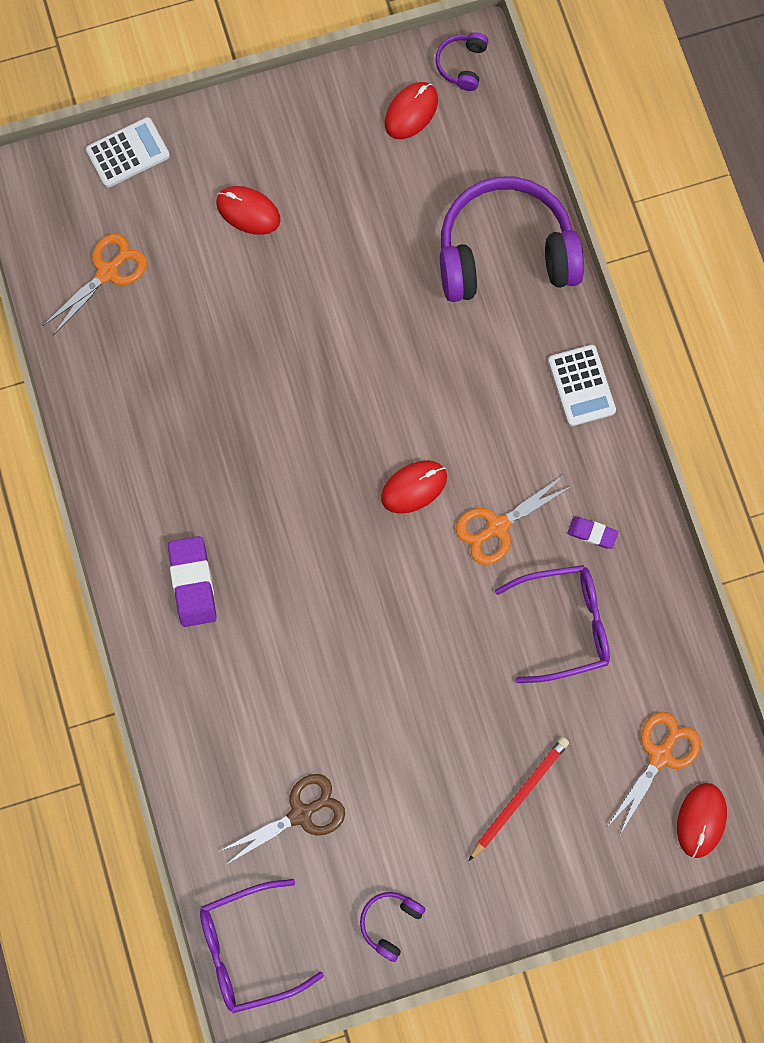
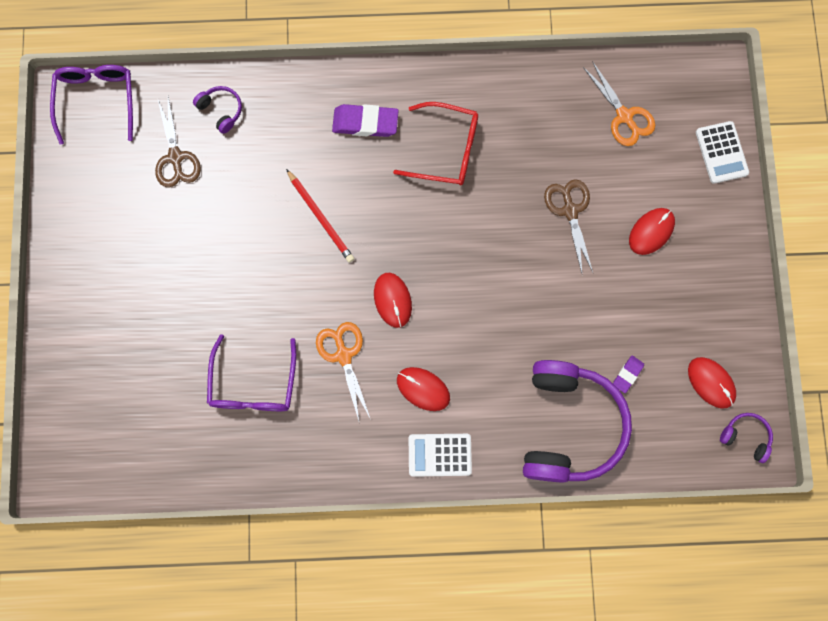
camera: 105 degrees right, 0 degrees up
purple headphones [360,892,425,962] -> purple headphones moved to [193,86,242,134]
red pencil [469,737,569,861] -> red pencil moved to [286,169,354,263]
purple eraser [567,517,618,549] -> purple eraser moved to [613,356,644,393]
orange scissors [607,712,701,836] -> none
red mouse [677,783,727,858] -> red mouse moved to [397,367,450,411]
none -> red glasses [393,102,478,186]
none -> brown scissors [544,179,593,273]

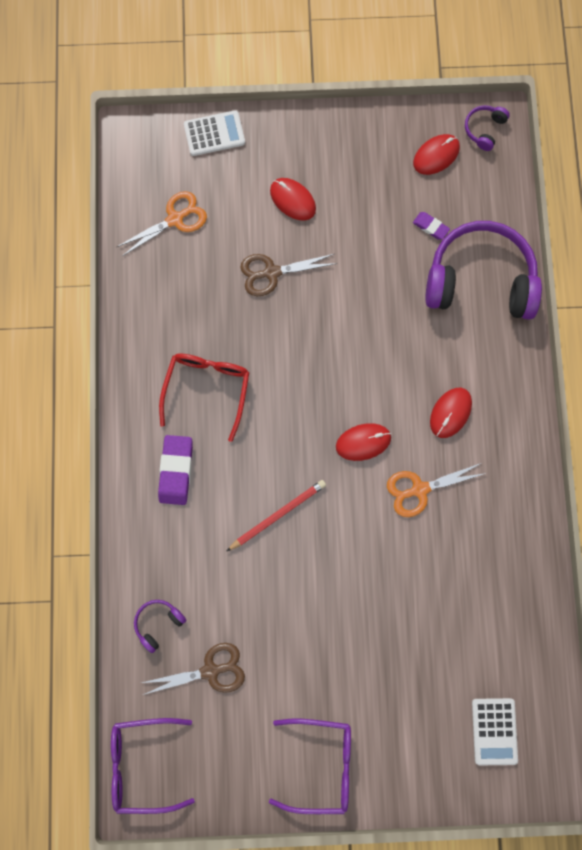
camera: 90 degrees left, 0 degrees up
purple glasses [207,334,296,411] -> purple glasses moved to [269,719,351,814]
white calculator [409,434,472,477] -> white calculator moved to [472,698,518,765]

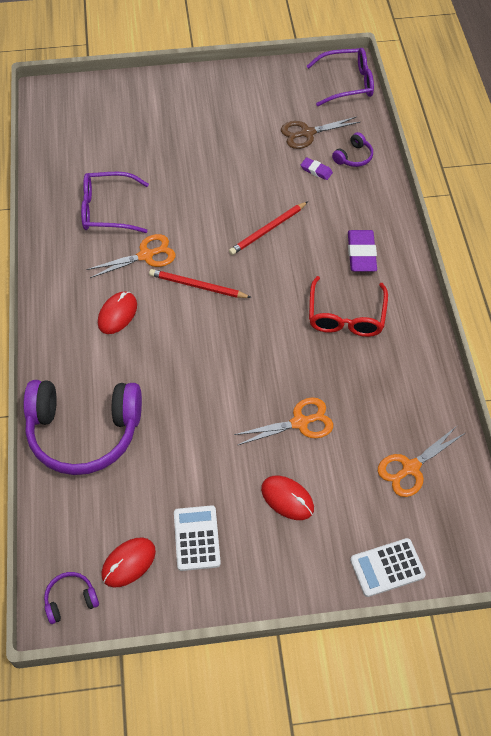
camera: 175 degrees right, 20 degrees down
brown scissors [240,254,337,296] -> orange scissors [234,398,333,445]
purple glasses [269,719,351,814] -> purple glasses moved to [81,172,149,233]
red mouse [336,423,391,461] -> red pencil [149,269,252,298]
purple eraser [413,212,450,240] -> purple eraser moved to [301,157,333,180]
purple headphones [465,105,510,151] -> purple headphones turned 135 degrees counterclockwise [44,572,99,624]
white calculator [472,698,518,765] -> white calculator moved to [174,505,221,571]

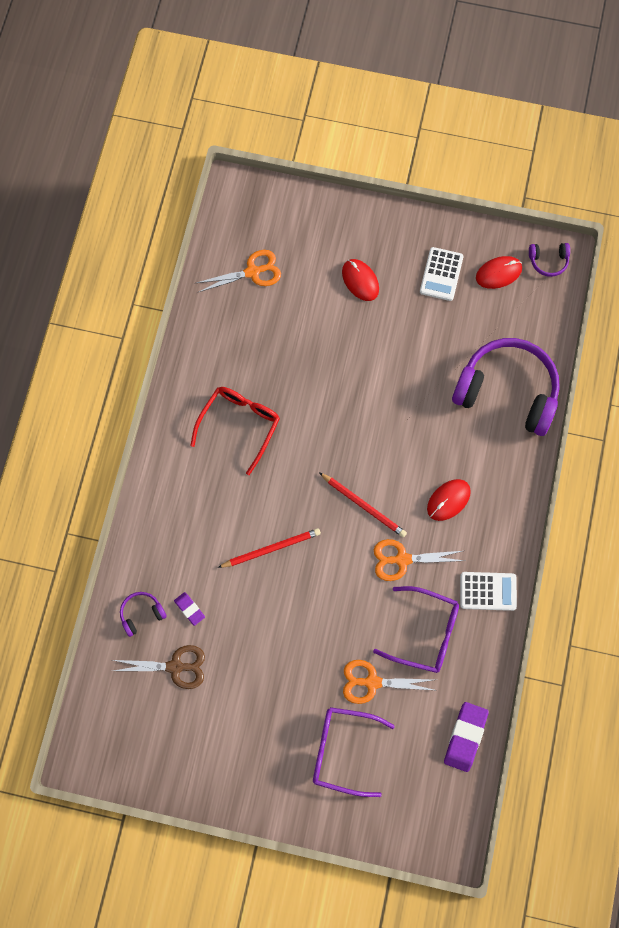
camera: 160 degrees left, 15 degrees up
orange scissors [234,398,333,445] -> orange scissors moved to [343,660,434,704]
purple glasses [307,48,374,106] -> purple glasses moved to [313,707,395,797]
purple eraser [348,230,377,272] -> purple eraser moved to [444,702,489,772]
white calculator [350,538,426,597] -> white calculator moved to [460,572,517,611]

